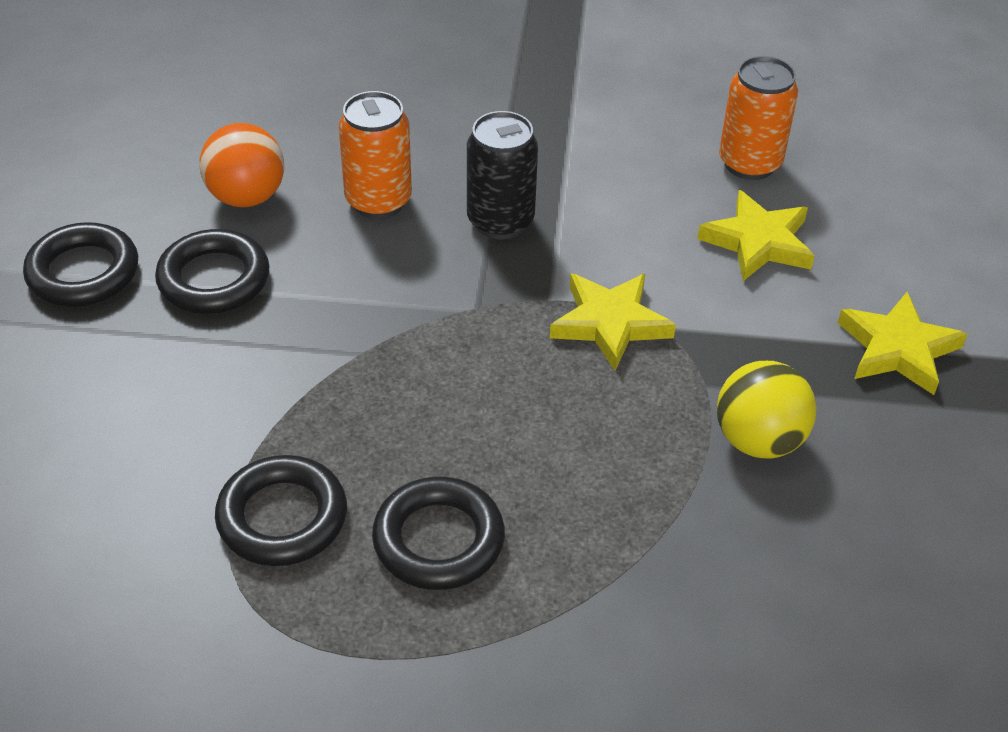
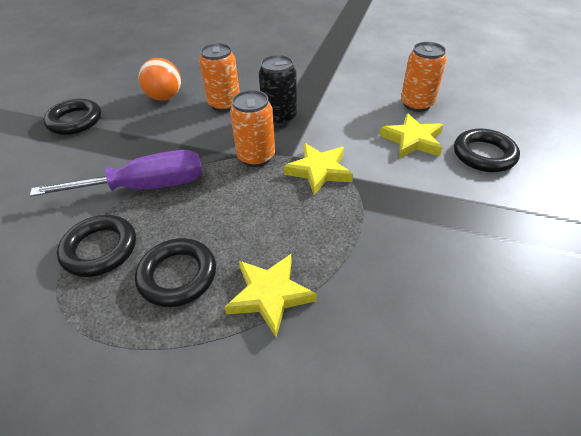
camera: 15 degrees right, 0 degrees up
black ring [155,229,269,314] -> black ring moved to [454,129,520,172]
yellow ball [717,361,817,459] -> none
yellow star [838,292,967,395] -> yellow star moved to [225,254,317,337]
none -> purple screwdriver [30,150,202,197]
none -> orange can [230,90,275,167]

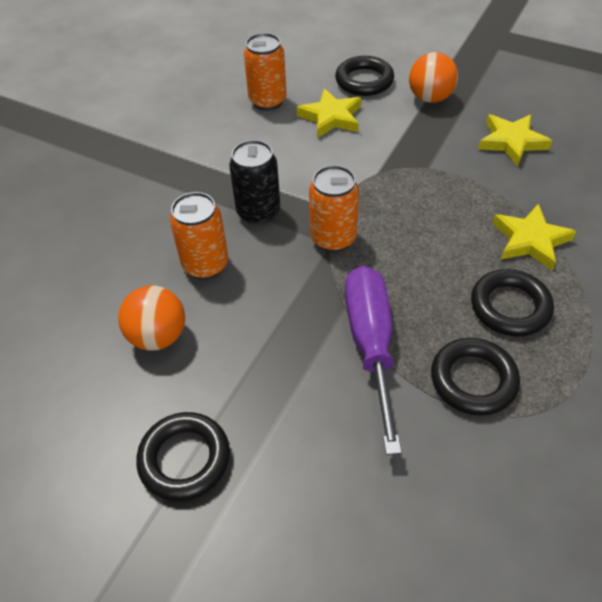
camera: 80 degrees left, 5 degrees up
yellow star [284,143,353,195] -> yellow star moved to [478,114,552,166]
none -> orange ball [409,52,458,103]

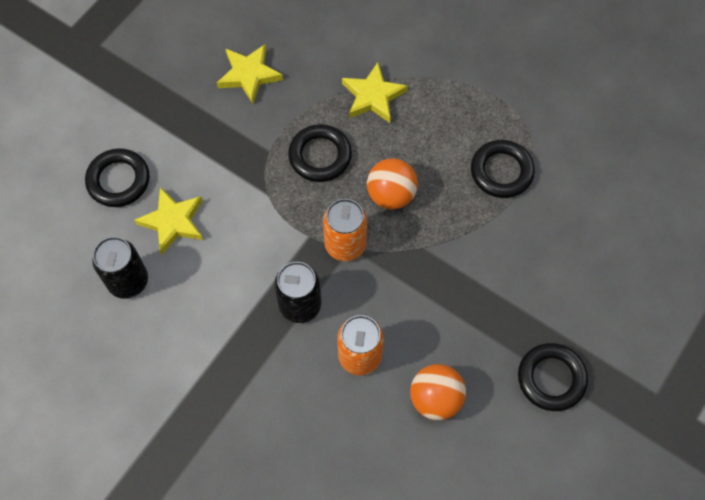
camera: 85 degrees left, 15 degrees up
orange can [244,33,287,111] -> black can [92,237,148,299]
purple screwdriver [345,266,402,455] -> none
orange ball [409,52,458,103] -> orange ball moved to [367,158,418,209]
black ring [471,269,554,337] -> black ring moved to [288,124,352,182]

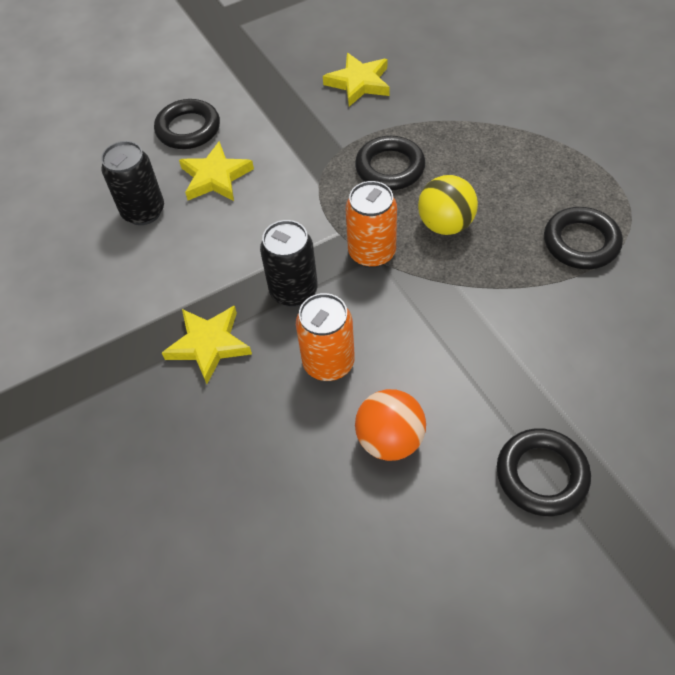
camera: 30 degrees right, 10 degrees down
yellow star [342,62,408,123] -> yellow star moved to [162,305,252,384]
orange ball [367,158,418,209] -> yellow ball [418,175,478,235]

